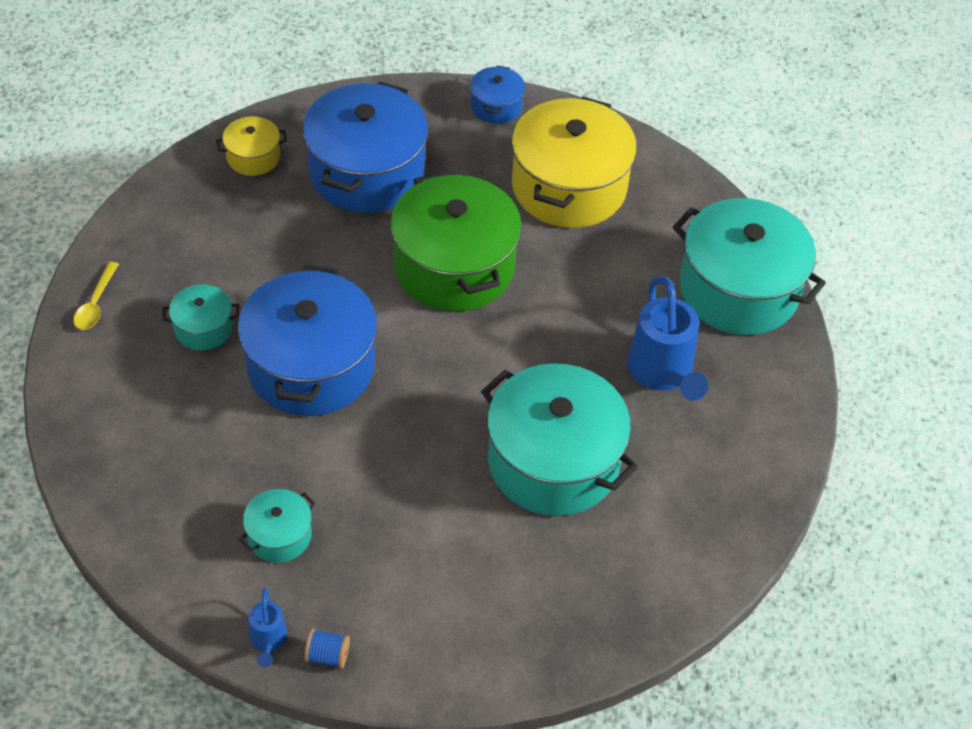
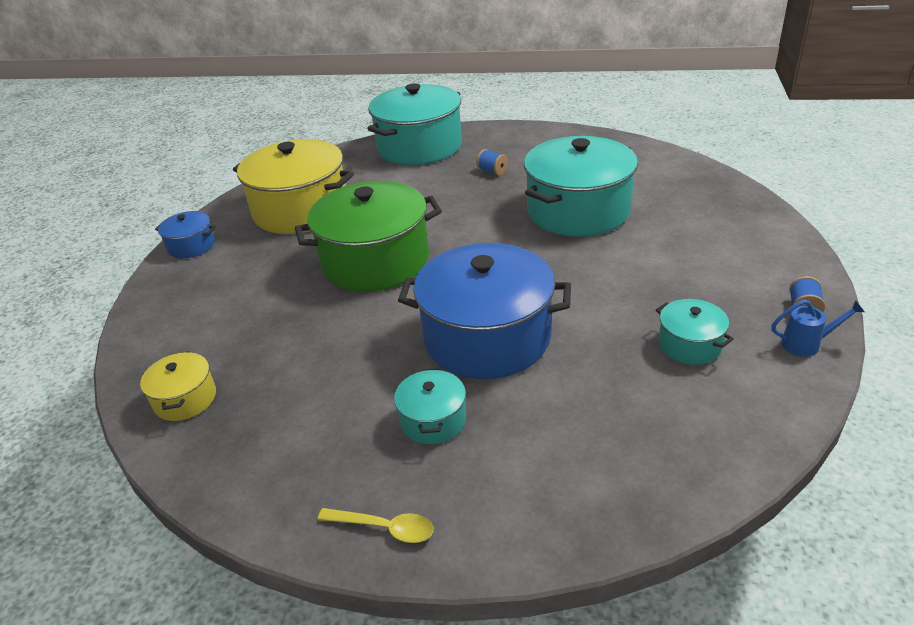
camera: 80 degrees left, 15 degrees down
blue pot [303,81,429,213] -> none
blue watering can [627,276,708,400] -> blue spool [476,149,508,176]

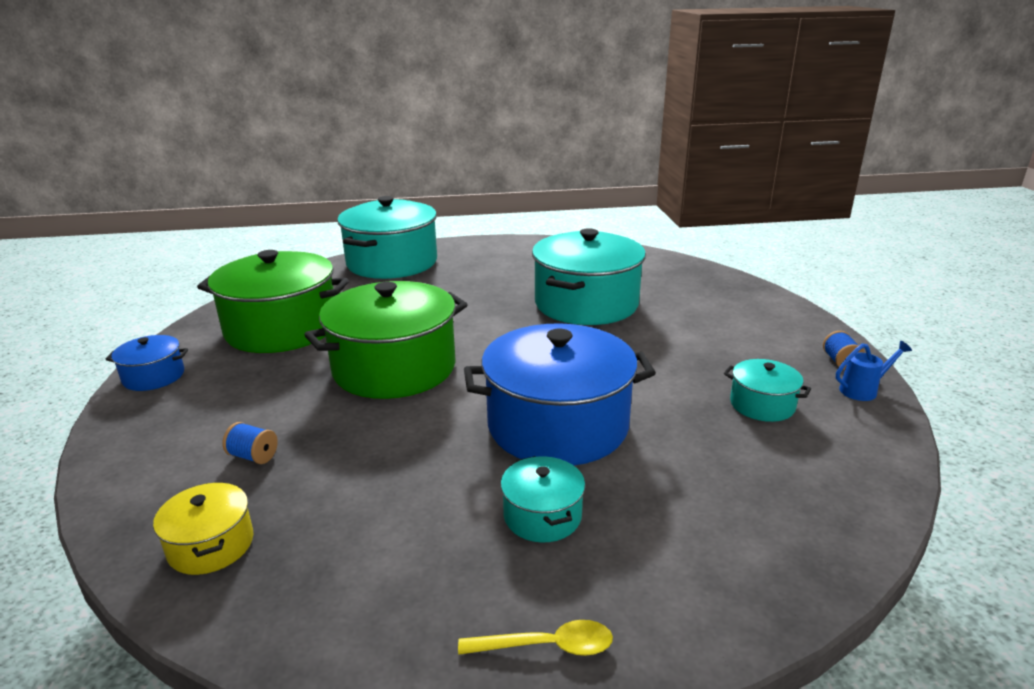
camera: 20 degrees left, 10 degrees down
yellow pot [233,139,354,234] -> green pot [197,250,349,353]
blue spool [476,149,508,176] -> blue spool moved to [222,422,278,464]

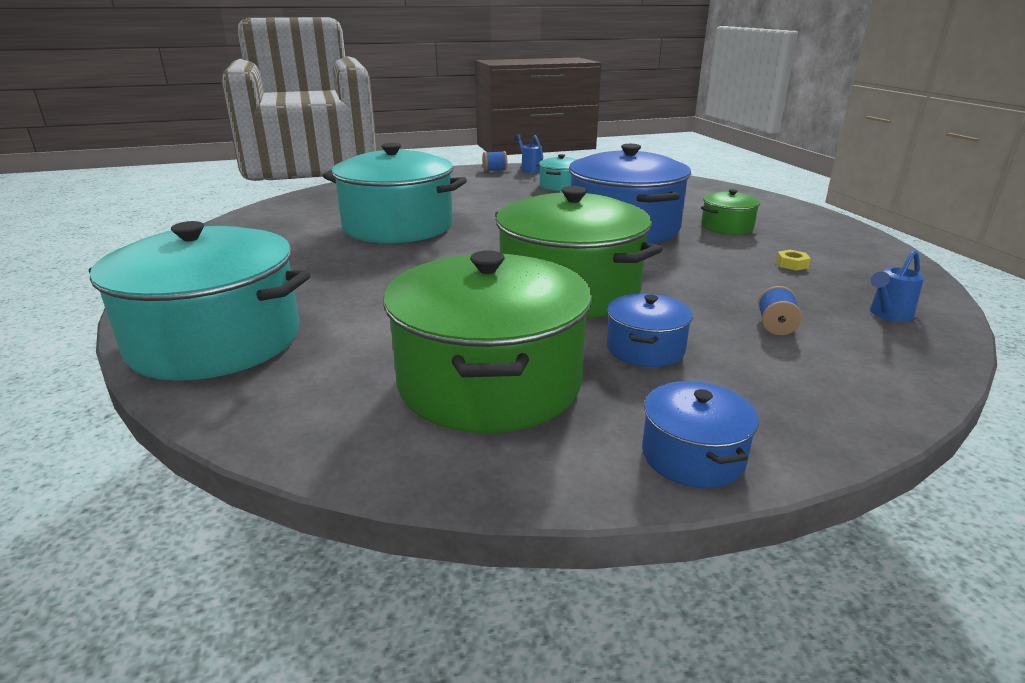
camera: 100 degrees left, 0 degrees up
yellow pot [153,483,253,575] -> blue watering can [870,250,924,322]
yellow spoon [458,620,613,656] -> none
turquoise pot [501,456,585,542] -> green pot [701,189,760,235]
none -> blue pot [607,293,693,367]
none -> yellow nut [776,250,811,271]

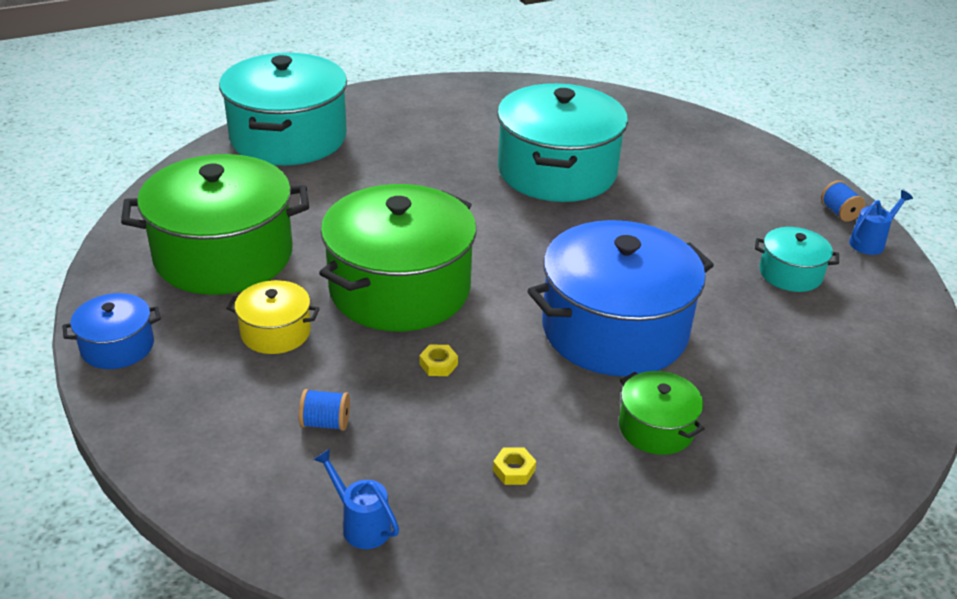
camera: 80 degrees right, 10 degrees up
blue pot [607,293,693,367] -> yellow pot [226,280,320,354]
none -> yellow nut [419,344,458,376]

